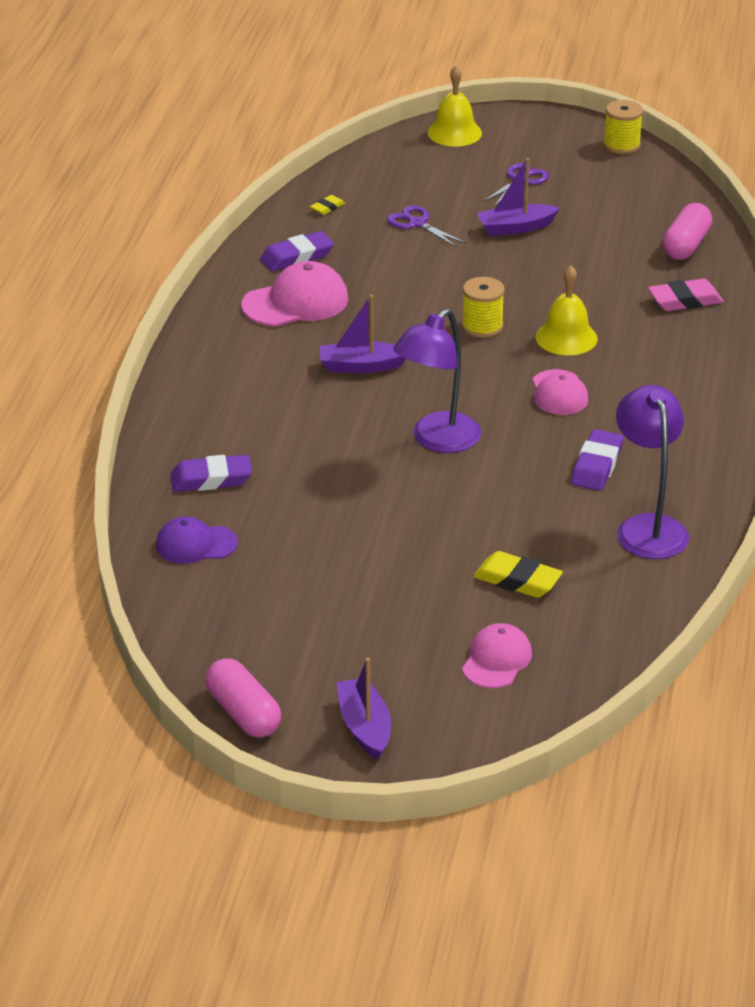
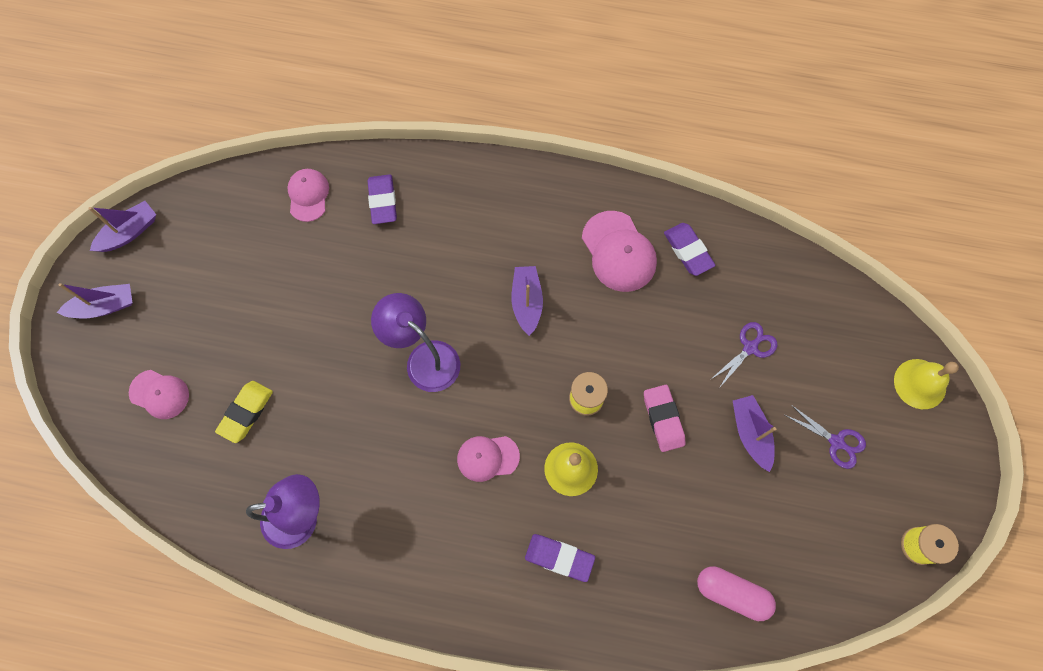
camera: 90 degrees right, 35 degrees up
purple cap [156,517,238,564] -> pink cap [287,169,329,222]
pink capsule [205,658,281,738] -> purple boat [88,201,156,252]
yellow eraser [310,195,345,215] -> none
purple eraser [571,429,623,491] -> purple eraser moved to [525,534,595,582]
pink eraser [648,279,724,311] -> pink eraser moved to [644,385,685,452]

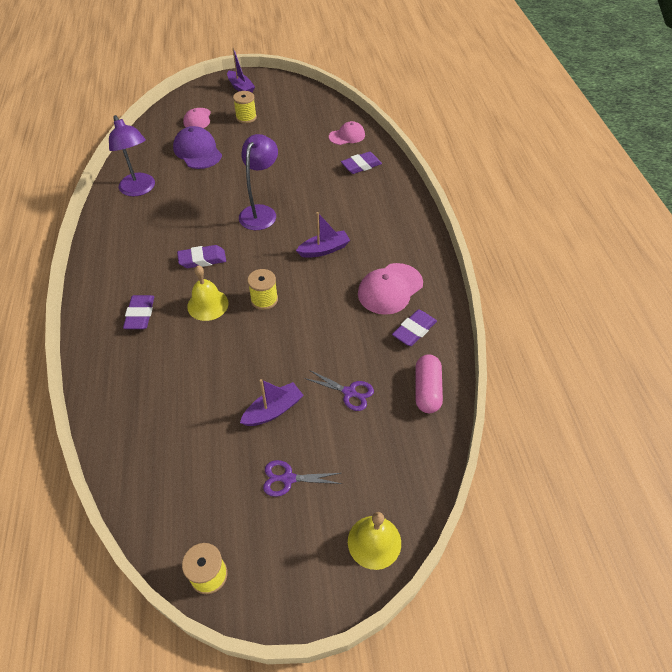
camera: 70 degrees right, 20 degrees down
purple boat [88,201,156,252] -> none
yellow eraser [215,381,273,443] -> purple cap [173,126,222,169]
pink cap [457,436,520,482] -> purple eraser [177,245,226,268]
pink eraser [644,385,685,452] -> none
pink capsule [697,566,776,621] -> pink capsule moved to [415,354,443,413]
purple scissors [785,405,866,469] -> purple scissors turned 75 degrees clockwise [263,460,342,497]
none -> yellow spool [233,91,257,124]

